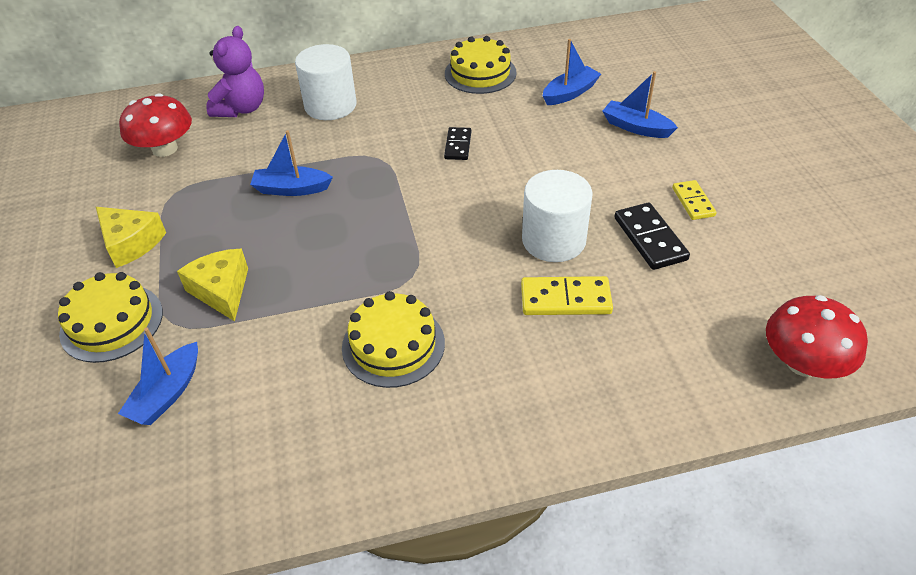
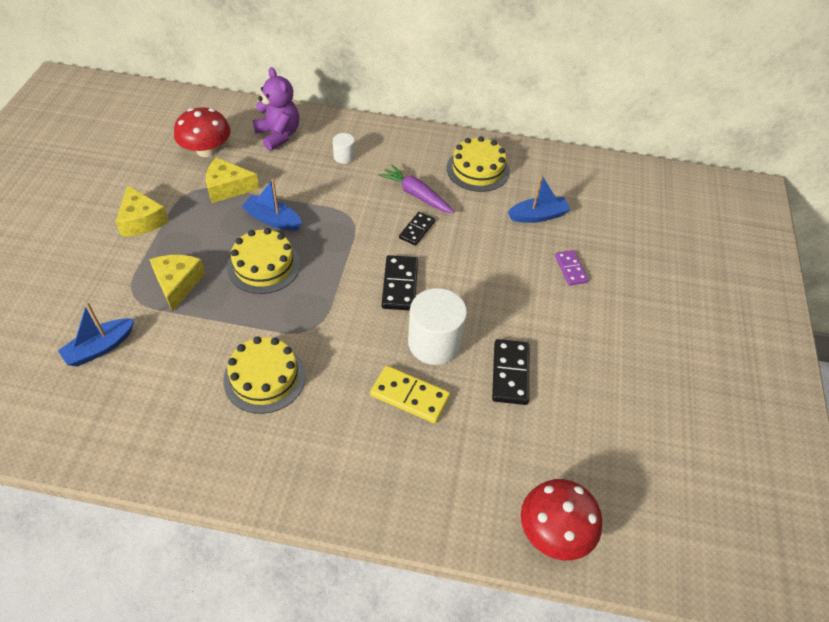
camera: 20 degrees right, 5 degrees up
yellow cake [58,272,163,363] -> yellow cake moved to [227,228,300,294]
purple teddy bear [206,26,264,117] -> purple teddy bear turned 75 degrees counterclockwise [253,67,299,151]
white cylinder [295,44,357,120] -> white cylinder [333,133,355,164], size x0.49
blue boat [602,71,678,138] -> purple domino [555,250,588,286]
yellow domino [672,180,717,220] -> none
none -> yellow cheese [206,157,259,203]
none -> purple carrot [378,164,455,213]
none -> black domino [382,255,418,310]

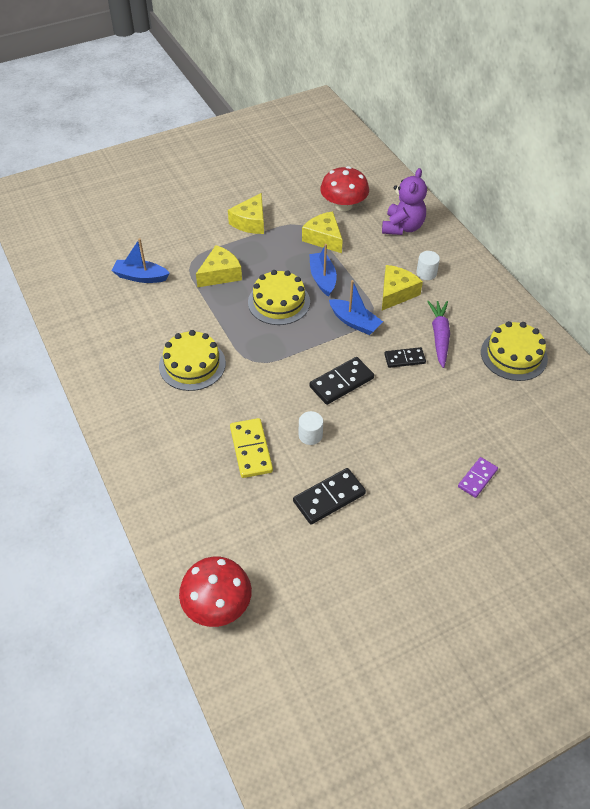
camera: 55 degrees right, 0 degrees up
white cylinder [408,288,467,365] -> white cylinder [299,411,323,445], size x0.49
blue boat [508,174,571,223] -> blue boat moved to [329,280,383,335]
none -> yellow cheese [382,265,423,310]

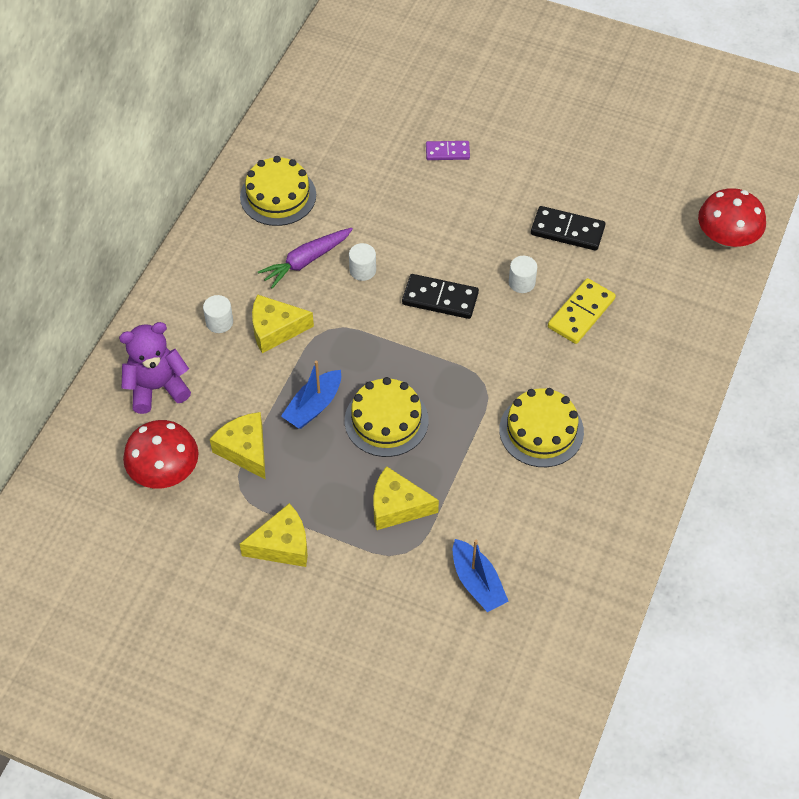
camera: 130 degrees left, 5 degrees up
yellow cheese [302,211,343,253] -> yellow cheese turned 135 degrees clockwise [210,412,266,480]
blue boat [329,280,383,335] -> none
black domino [384,347,426,368] -> white cylinder [349,243,376,281]

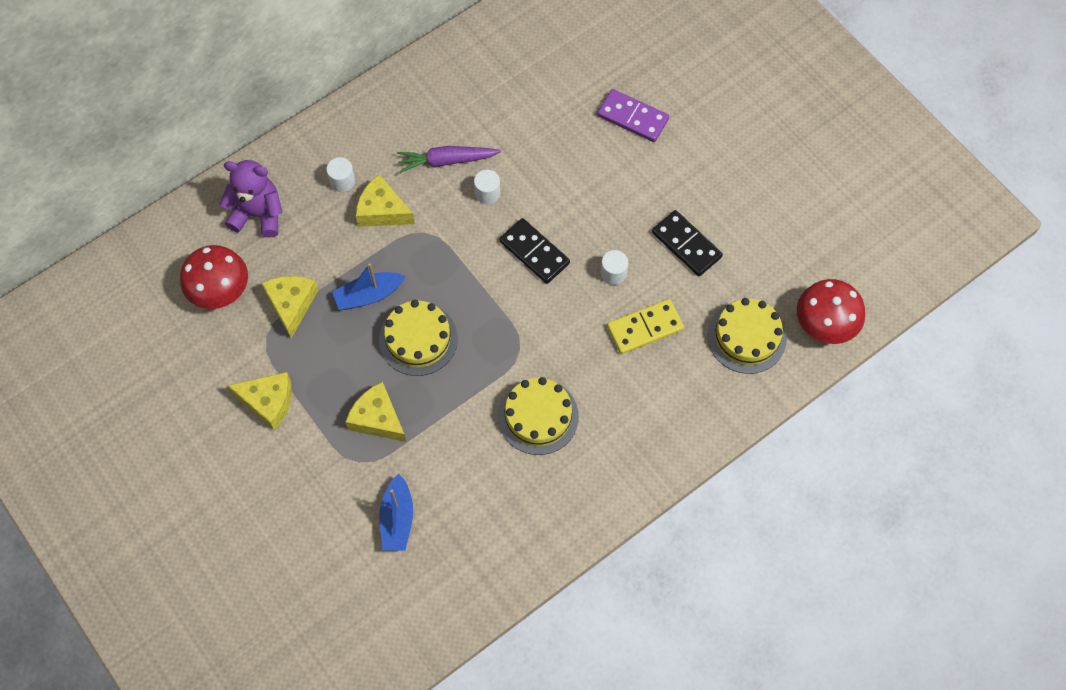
camera: 30 degrees right, 10 degrees up
yellow cake [240,156,316,226] -> yellow cake moved to [707,298,787,374]
purple domino [426,141,470,160] -> purple domino [597,89,669,142], size x1.53

